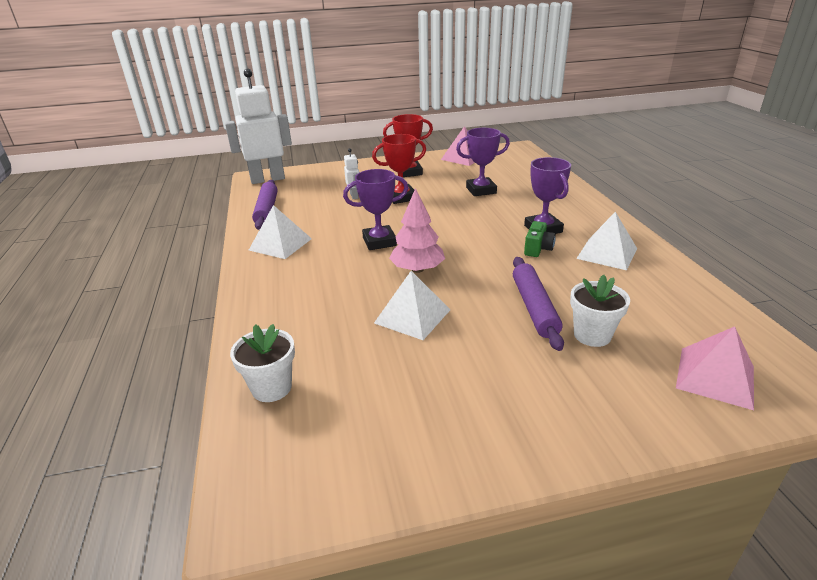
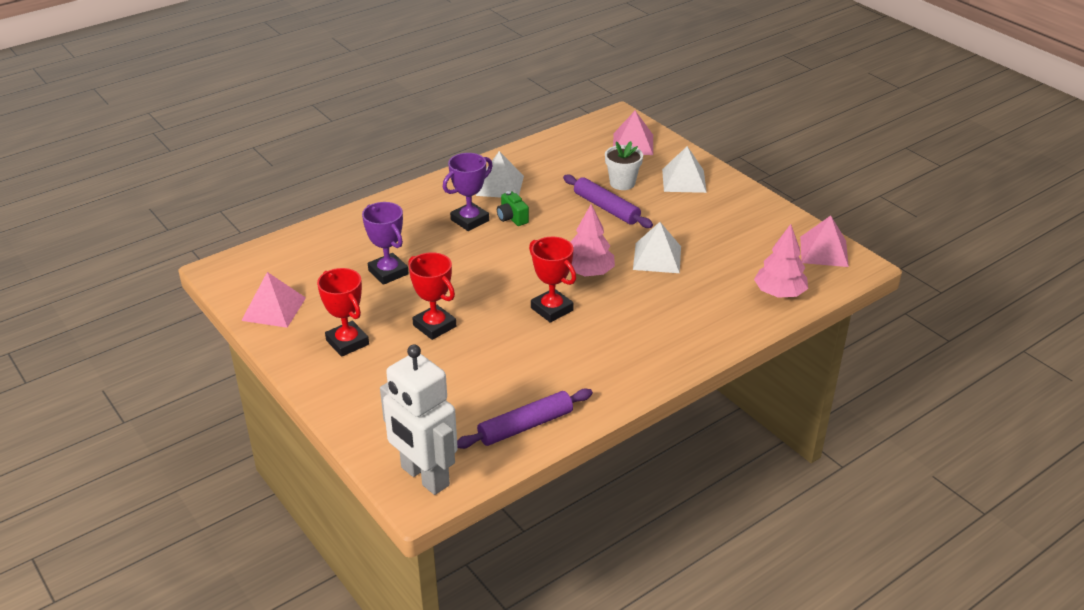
camera: 115 degrees left, 5 degrees up
white flower pot [230,324,295,402] -> pink tree [754,224,808,298]
white pyramid [249,205,312,259] -> white pyramid moved to [662,146,707,193]
purple trophy [343,169,408,250] -> red trophy [529,237,576,323]
white robot [344,148,359,199] -> none
purple rolling pin [513,257,564,351] -> purple rolling pin turned 75 degrees clockwise [563,174,653,228]
green camera [524,221,556,257] -> green camera turned 120 degrees counterclockwise [497,191,529,226]
none -> pink pyramid [800,216,849,267]

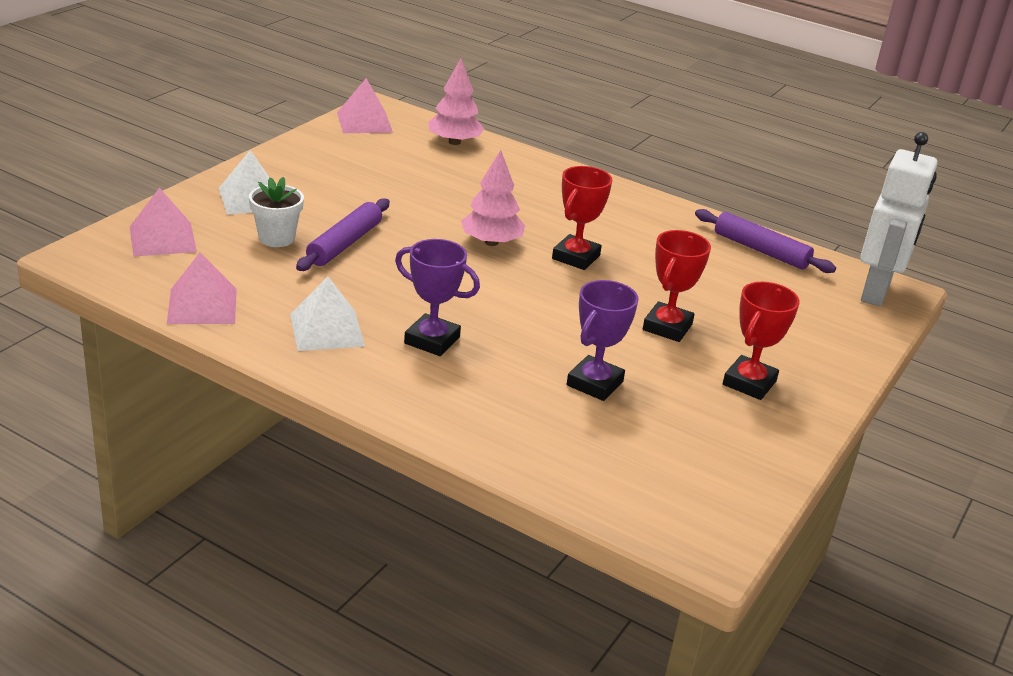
camera: 115 degrees left, 5 degrees down
pink pyramid [241,272,306,328] -> pink pyramid moved to [167,253,237,324]
green camera [497,191,529,226] -> none
white pyramid [633,222,681,273] -> none

